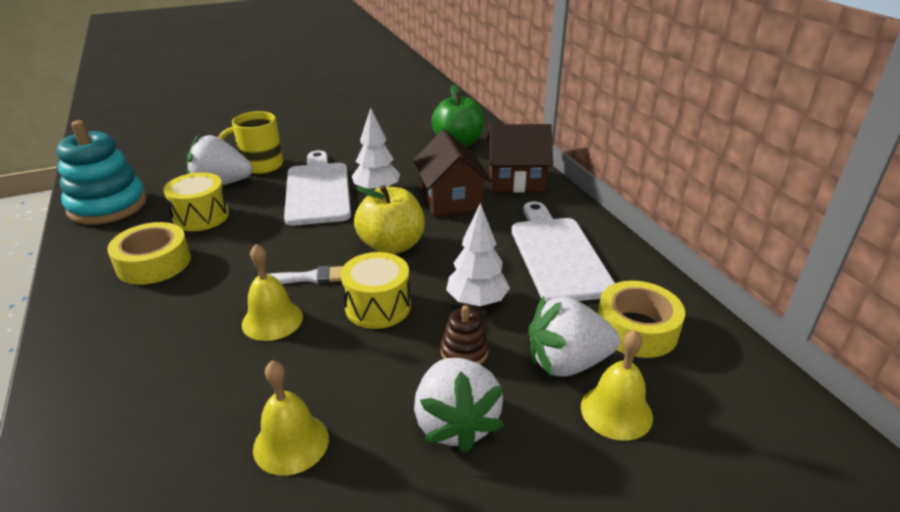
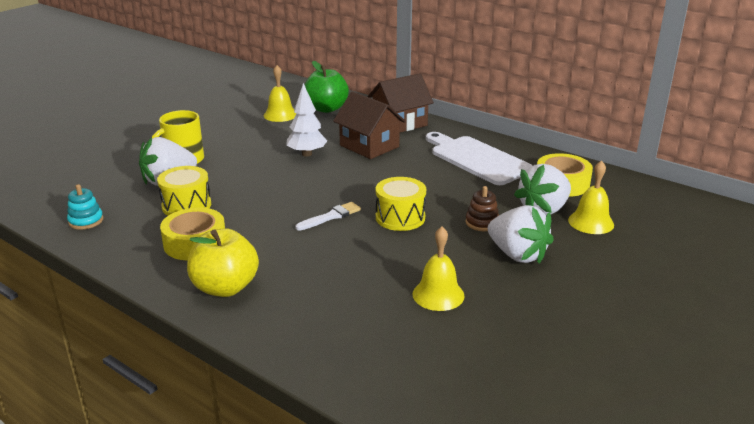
camera: 30 degrees left, 5 degrees down
turquoise stacking toy [56,120,147,225] -> turquoise stacking toy [67,184,103,230], size x0.47
yellow bell [242,244,303,341] -> yellow bell moved to [264,65,296,122]
white cutting board [284,151,351,226] -> none
yellow apple [354,185,425,254] -> yellow apple moved to [187,228,259,297]
white tree [446,203,510,307] -> none

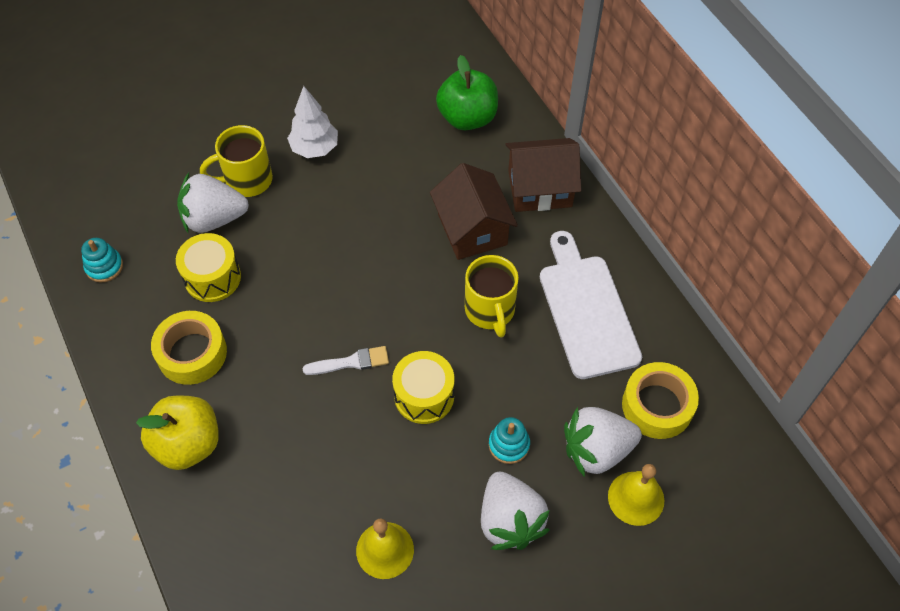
camera: 25 degrees right, 30 degrees up
yellow bell [264,65,296,122] -> none
white tree [287,83,327,157] -> white tree moved to [287,86,338,158]
brown stacking toy [465,186,499,231] -> turquoise stacking toy [489,417,530,464]
none -> yellow mug [465,255,519,338]

